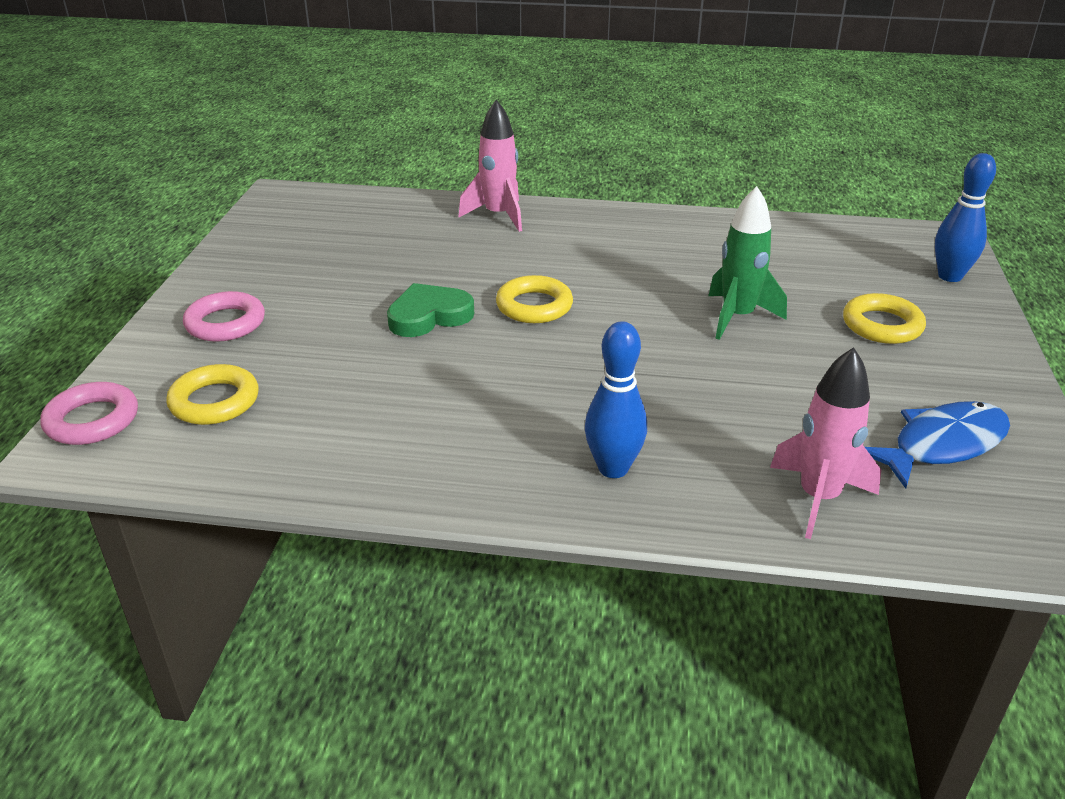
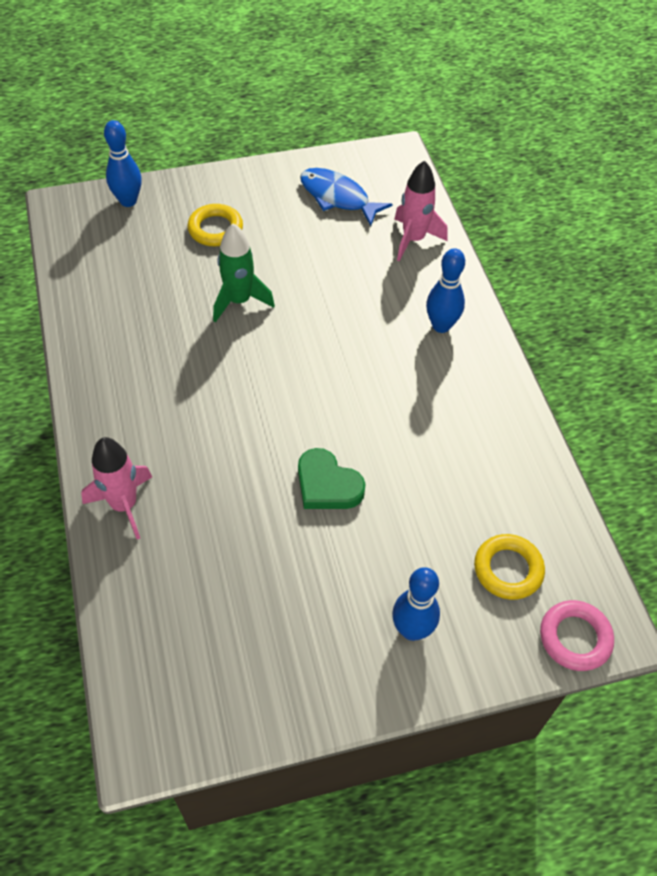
camera: 115 degrees left, 20 degrees up
pink ring [183,291,265,342] -> blue bowling pin [392,567,440,641]
yellow ring [496,275,573,323] -> none

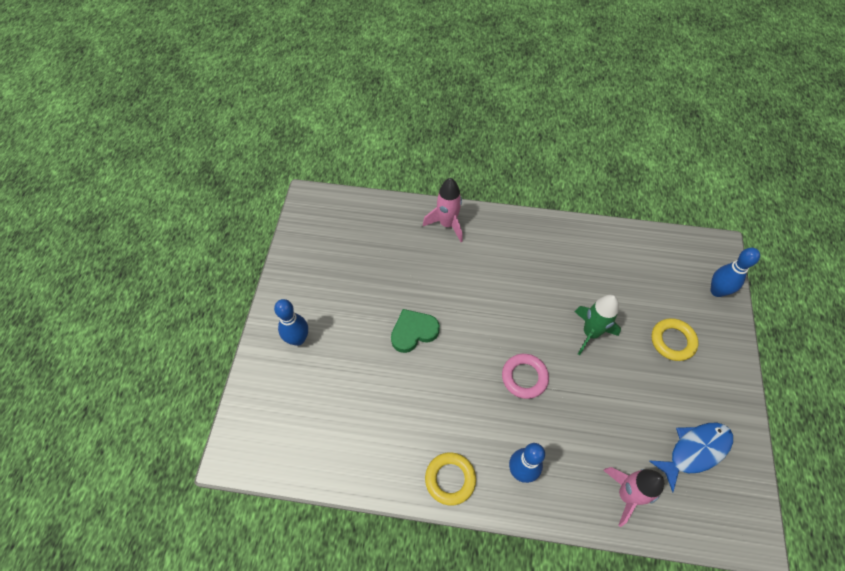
camera: 115 degrees right, 5 degrees up
yellow ring [474,534,545,600] -> yellow ring moved to [425,452,476,505]
pink ring [540,600,614,671] -> pink ring moved to [502,354,549,399]

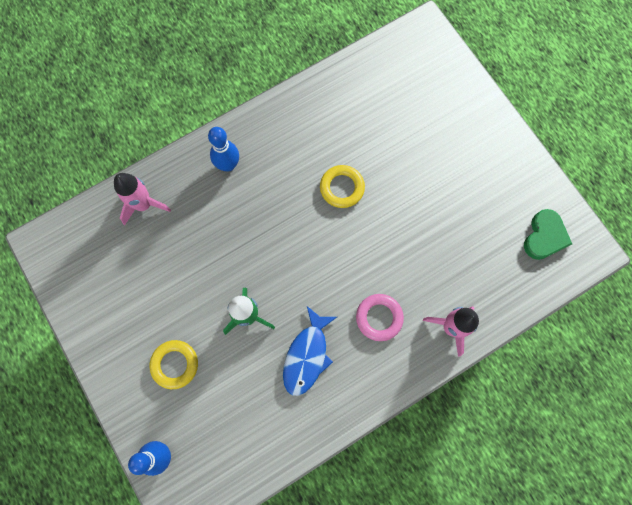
camera: 140 degrees right, 15 degrees up
blue bowling pin [274,299,308,346] -> none
green heart [391,309,440,353] -> green heart moved to [524,209,572,260]
yellow ring [425,452,476,505] -> yellow ring moved to [320,165,365,208]
pink ring [502,354,549,399] -> pink ring moved to [356,294,404,341]
blue fish [649,423,733,493] -> blue fish moved to [283,306,337,396]

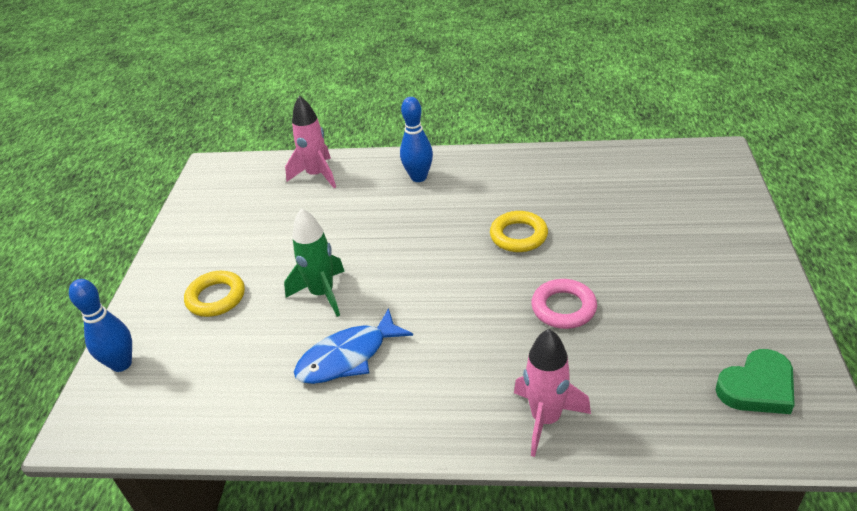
camera: 40 degrees right, 35 degrees down
pink ring [356,294,404,341] -> pink ring moved to [531,279,597,329]

